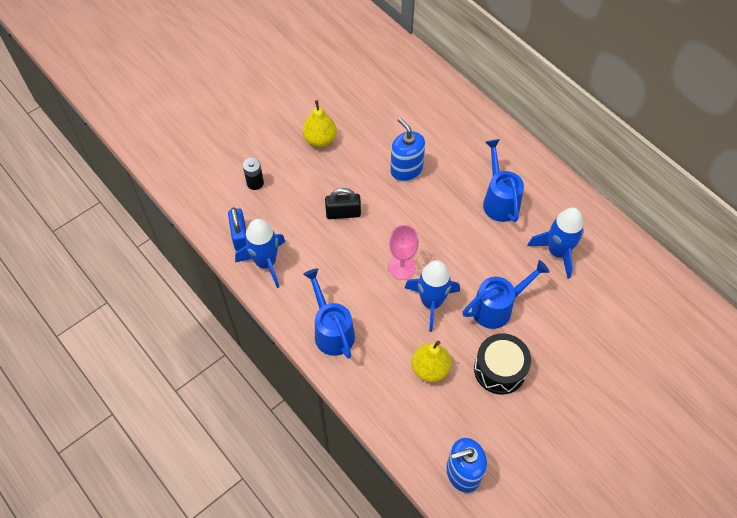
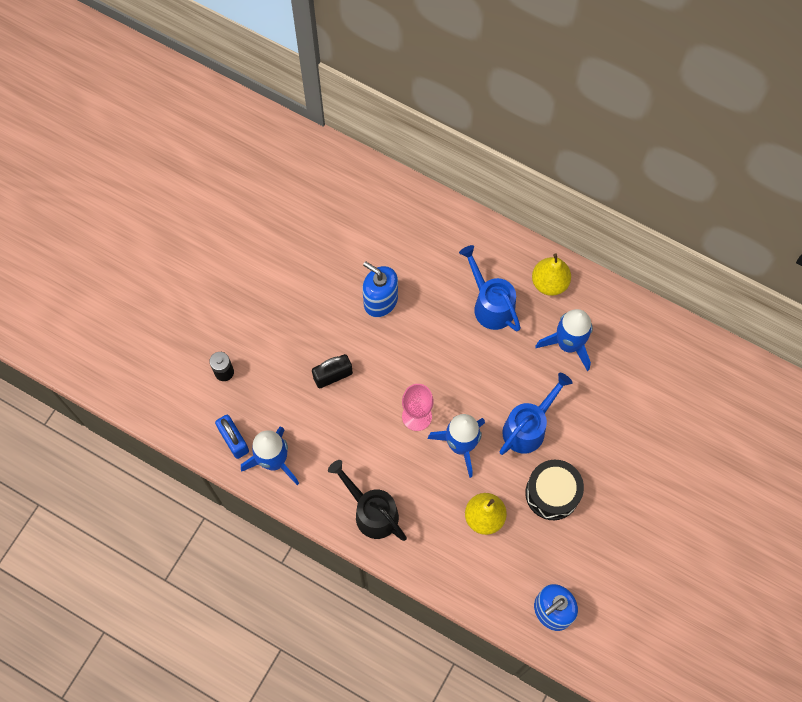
camera: 20 degrees left, 10 degrees up
yellow pear [303,100,337,147] -> yellow pear moved to [532,253,571,296]
blue watering can [303,268,355,359] -> black watering can [328,460,407,541]

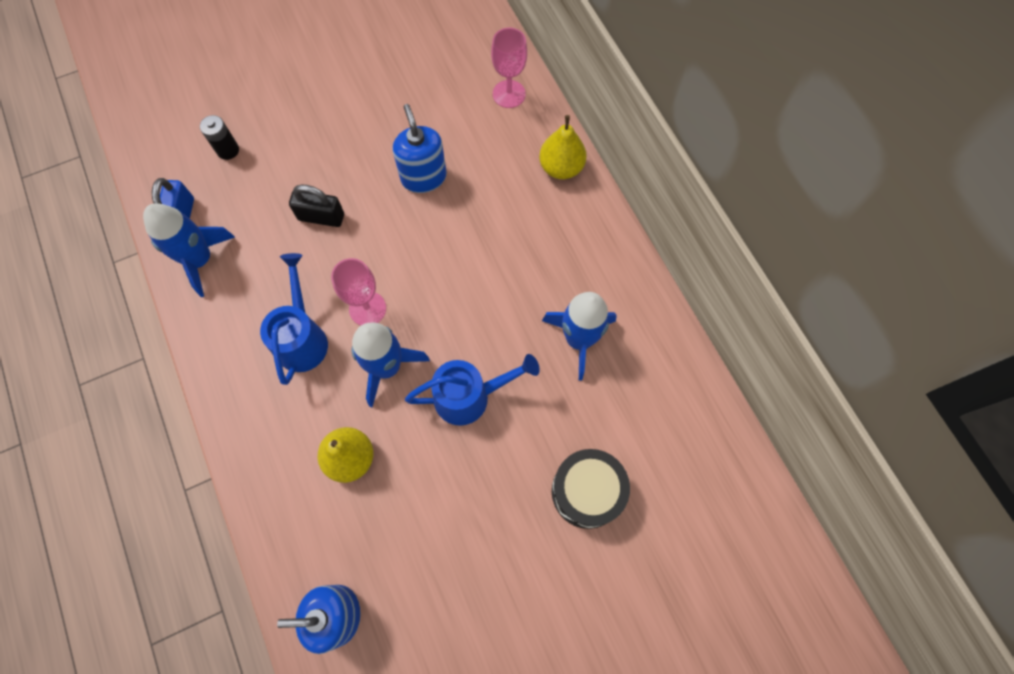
camera: 35 degrees right, 0 degrees up
black watering can [328,460,407,541] -> none
blue watering can [459,245,521,331] -> blue watering can moved to [260,253,328,385]
black drum [525,460,584,520] -> black drum moved to [552,449,630,529]
yellow pear [532,253,571,296] -> yellow pear moved to [539,115,587,179]
none -> pink goblet [491,28,527,108]

